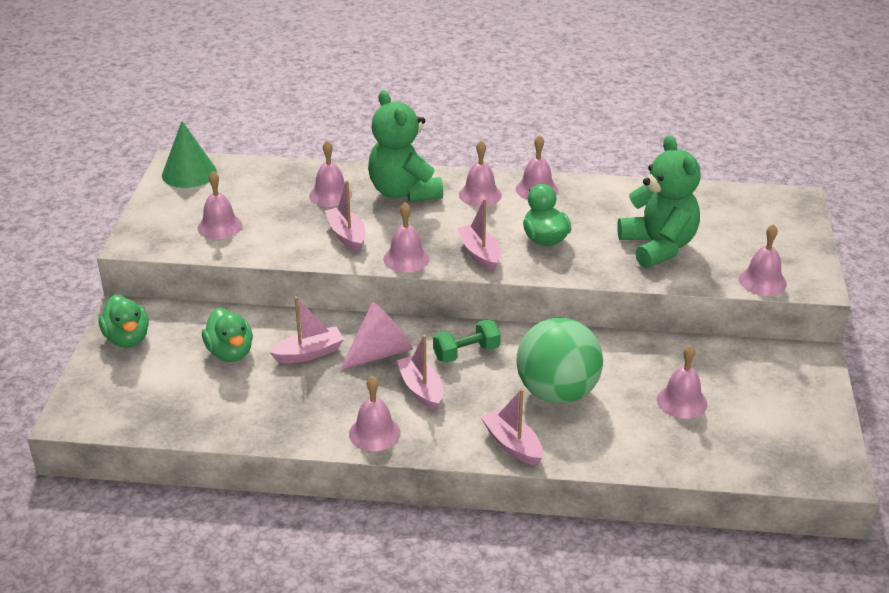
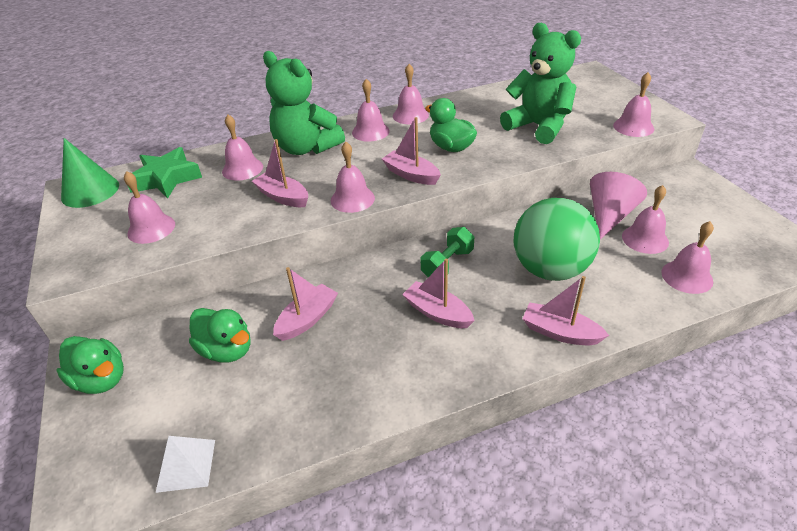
camera: 25 degrees left, 5 degrees up
pink cone [340,302,413,370] -> pink cone moved to [590,172,647,240]
pink bell [349,376,401,451] -> pink bell moved to [661,221,714,294]
none -> green star [128,147,202,198]
none -> white pyramid [156,436,215,493]

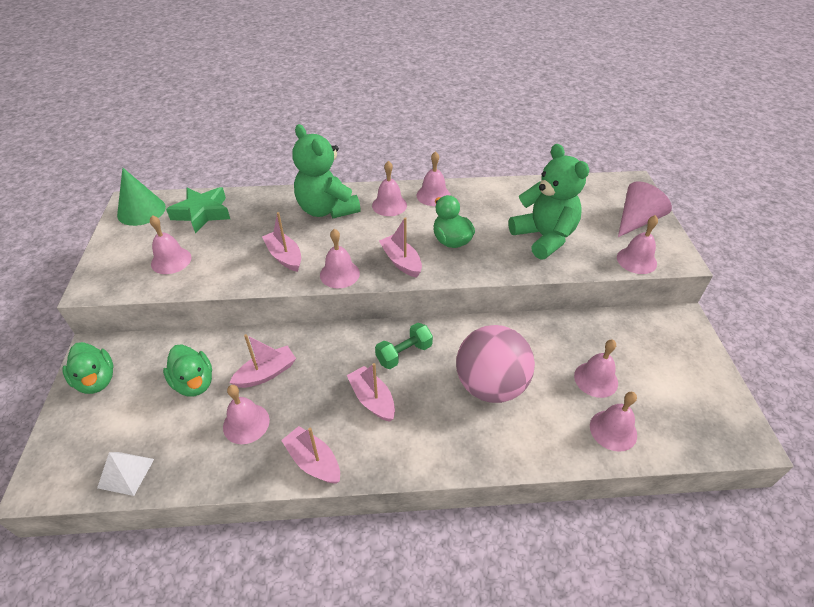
camera: 15 degrees right, 5 degrees up
pink bell [222,115,263,181] -> pink bell moved to [223,385,270,444]
green ball [514,198,600,281] -> pink ball [456,325,535,403]
pink boat [523,276,609,345] -> pink boat moved to [281,426,340,484]
pink cone [590,172,647,240] -> pink cone moved to [618,181,672,237]

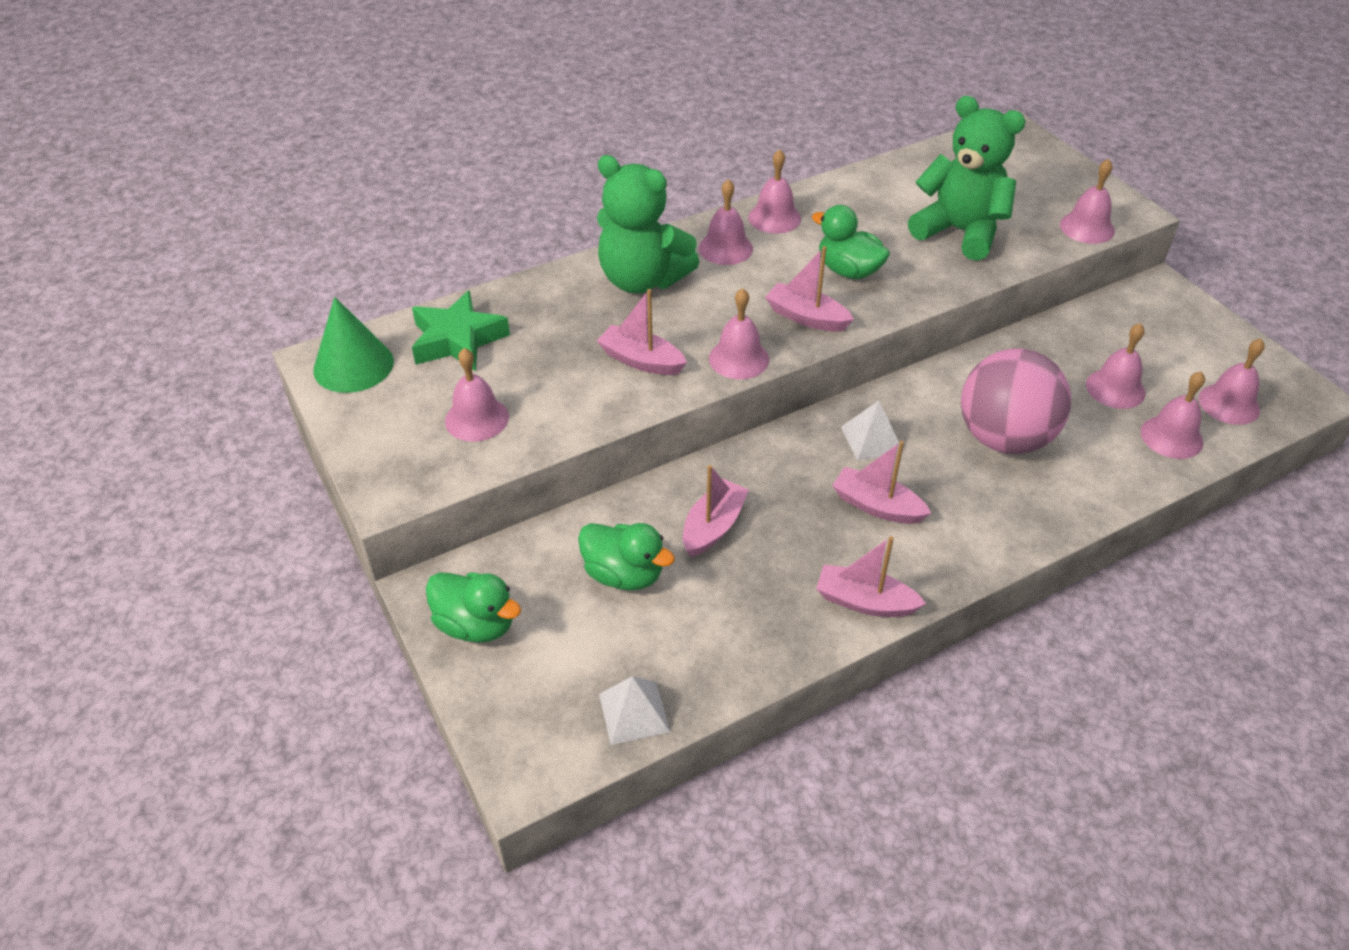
camera: 25 degrees left, 0 degrees up
pink bell [223,385,270,444] -> pink bell moved to [1199,339,1265,425]
green dumbbell [375,323,433,369] -> white pyramid [841,401,904,461]
pink cone [618,181,672,237] -> none

